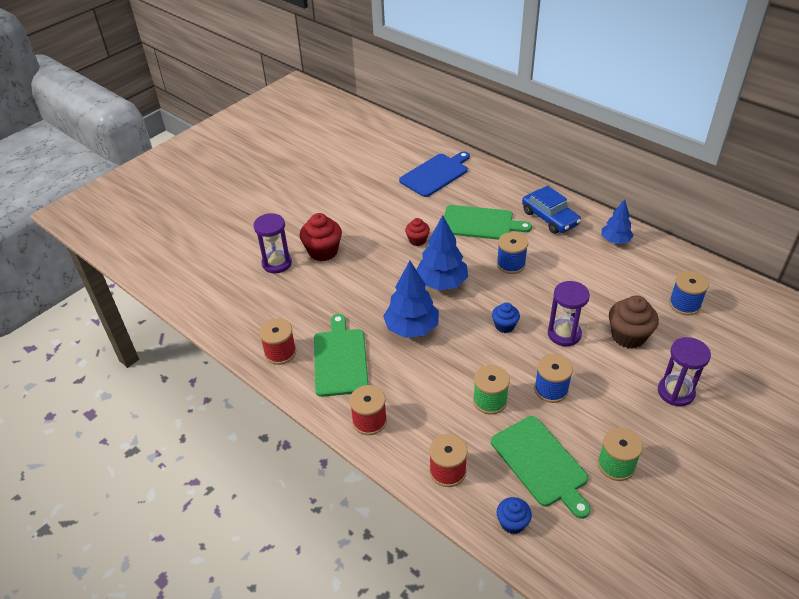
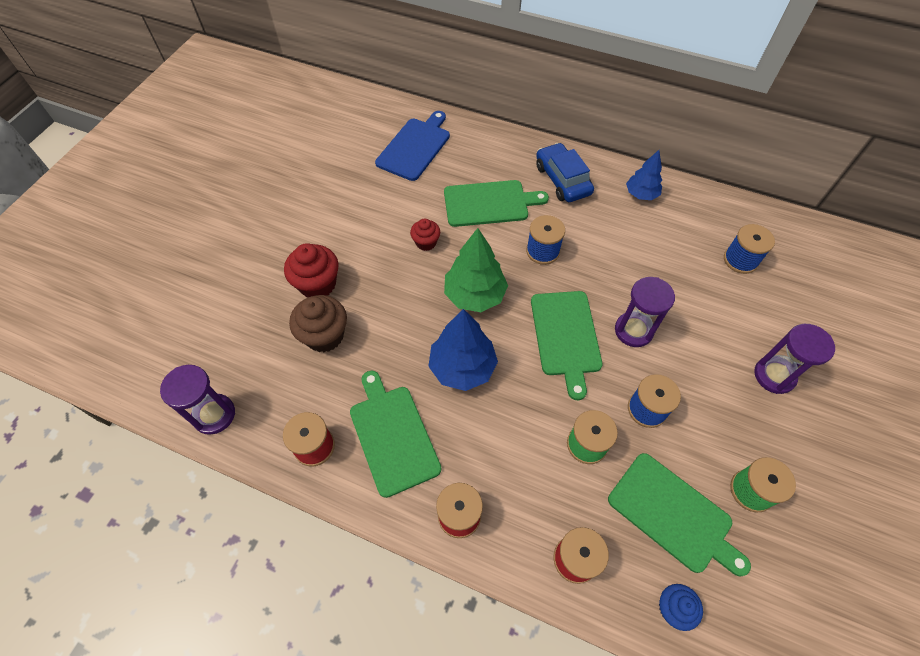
camera: 20 degrees left, 15 degrees up
purple hourglass [253,213,292,274] -> purple hourglass moved to [160,365,235,435]
blue tree [416,215,468,290] -> green tree [444,228,508,312]
blue cupcake [492,303,520,333] -> green cutting board [531,291,603,400]
blue car [522,186,581,234] -> blue car turned 150 degrees counterclockwise [536,143,594,202]
brown cupcake [609,295,659,349] -> brown cupcake moved to [289,295,347,352]

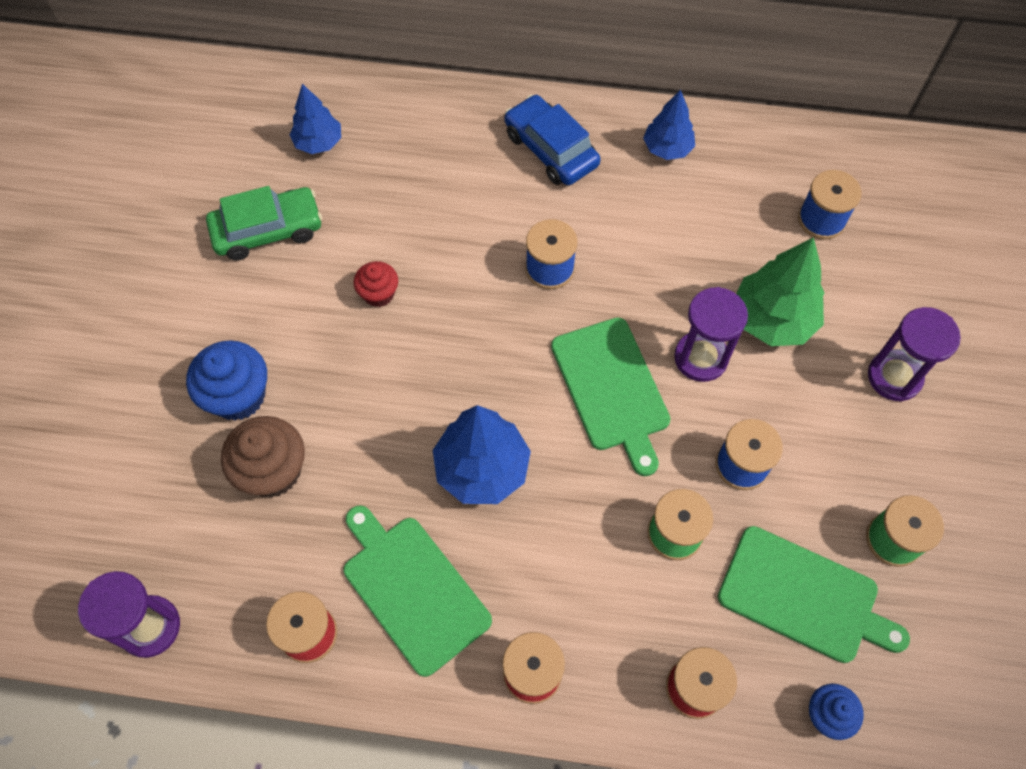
camera: 15 degrees left, 5 degrees up
red cupcake [284,243,339,297] -> blue cupcake [186,340,267,421]
blue cutting board [375,111,450,181] -> blue tree [289,84,341,154]
green cutting board [444,180,549,227] -> none
green tree [444,228,508,312] -> green tree moved to [736,237,824,346]
none -> green car [206,186,322,261]

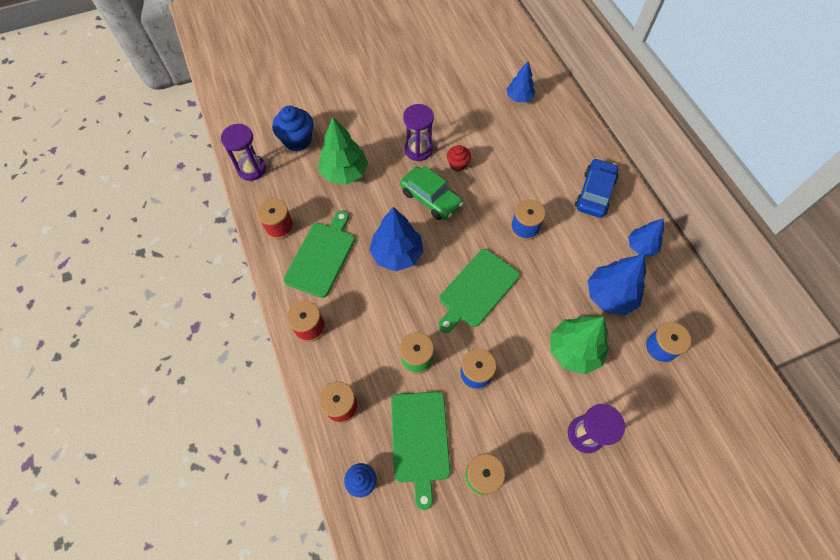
camera: 60 degrees right, 0 degrees up
blue cupcake [186,340,267,421] -> blue cupcake moved to [272,106,313,151]
green car [206,186,322,261] -> green car moved to [400,166,463,220]
brown cupcake [221,416,305,497] -> green tree [319,117,368,185]
purple hourglass [674,287,748,382] -> purple hourglass moved to [403,104,434,161]
none -> blue tree [588,254,646,315]

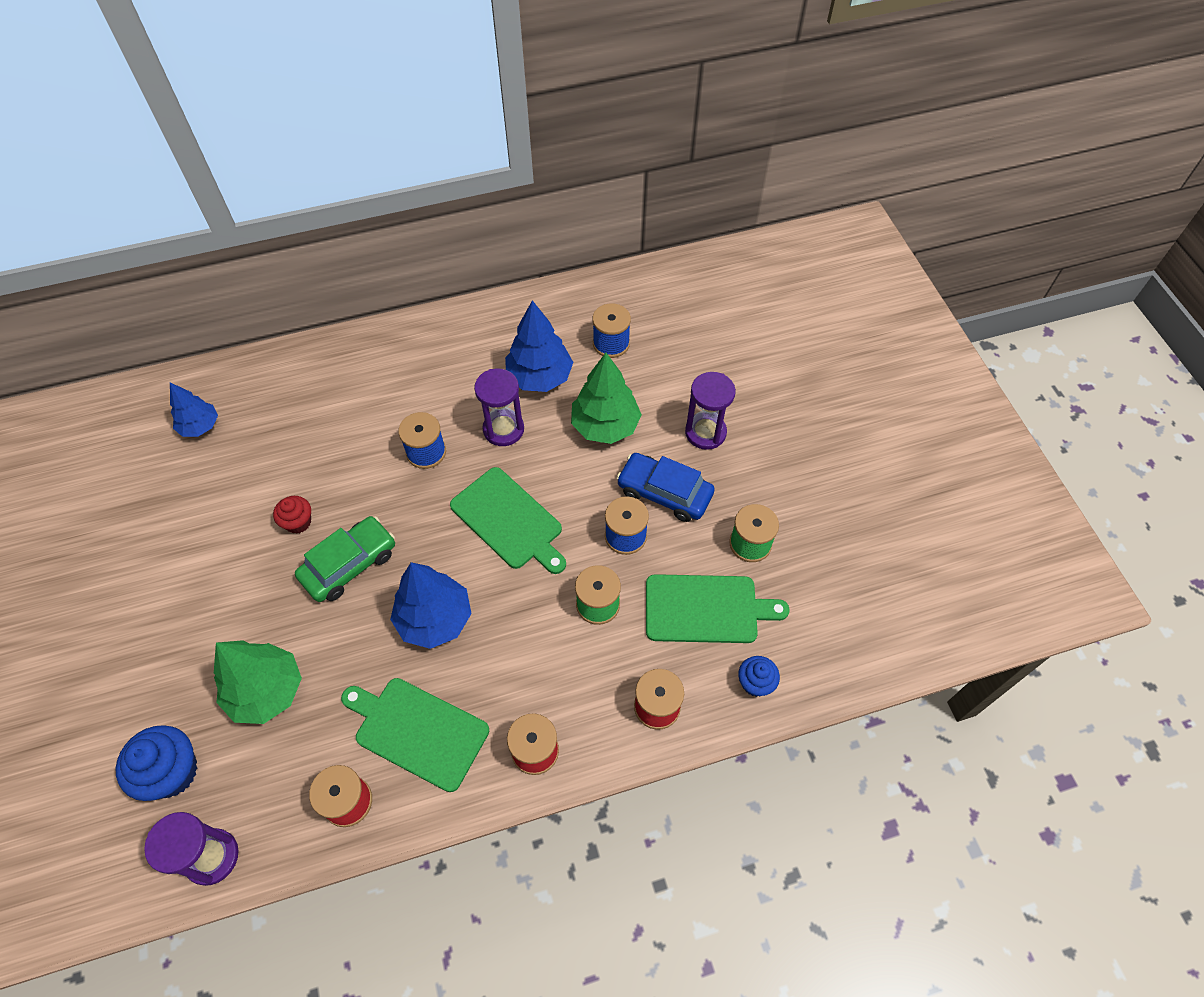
camera: 85 degrees left, 5 degrees down
purple hourglass [403,104,434,161] -> purple hourglass moved to [474,369,524,446]
blue car [575,158,618,218] -> blue car moved to [617,453,715,522]
blue tree [628,218,664,257] -> none

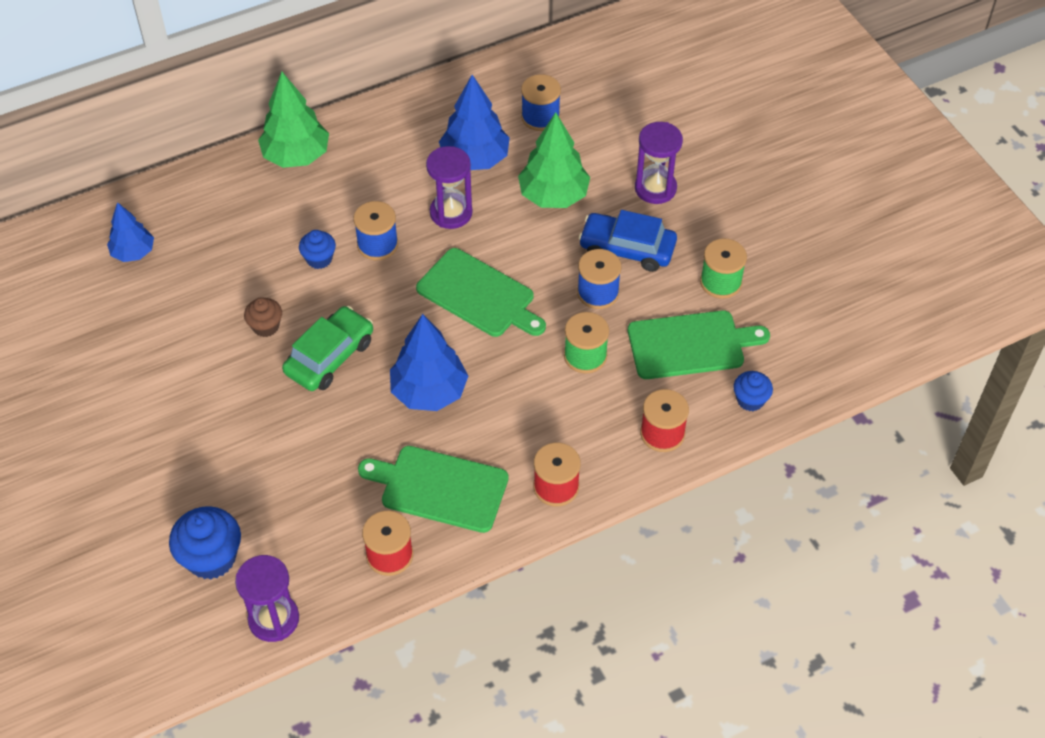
camera: 10 degrees left, 5 degrees down
green tree [214,640,302,724] -> green tree moved to [258,72,329,168]
red cupcake [273,496,311,534] -> brown cupcake [244,297,282,337]
none -> blue cupcake [299,230,336,269]

